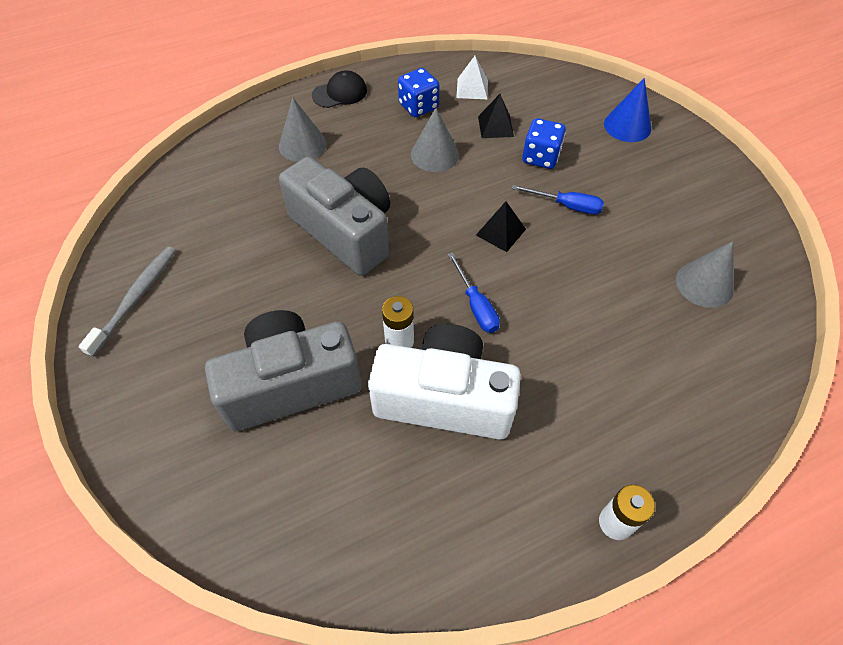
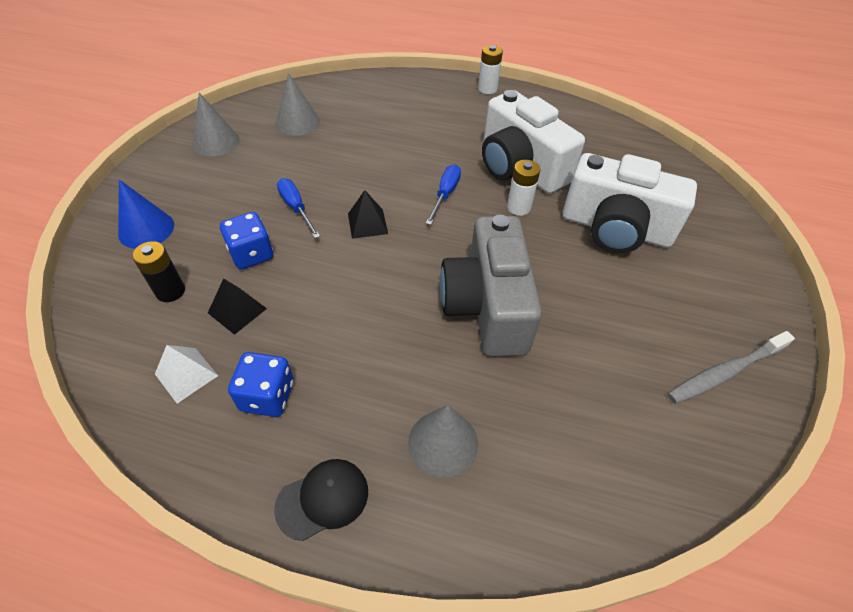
camera: 140 degrees left, 5 degrees down
grey camera [205,310,362,431] -> white camera [563,153,697,253]
black cap [312,71,367,108] -> black cap turned 135 degrees clockwise [274,459,368,541]
grey cone [411,108,459,172] -> grey cone moved to [192,93,240,157]
none -> black battery [132,241,185,302]

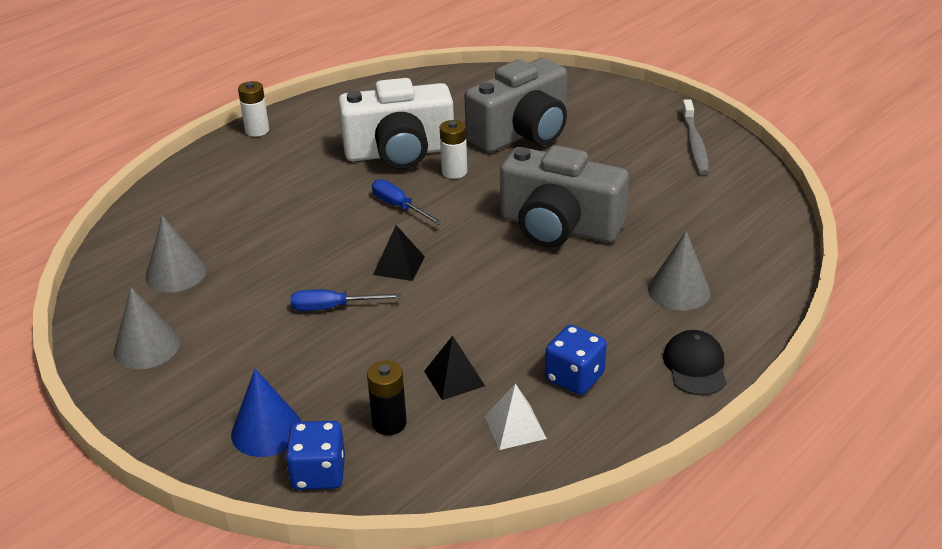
camera: 60 degrees left, 15 degrees down
blue dice [220,212,273,269] -> blue dice moved to [286,421,345,490]
white camera [563,153,697,253] -> grey camera [465,58,567,153]

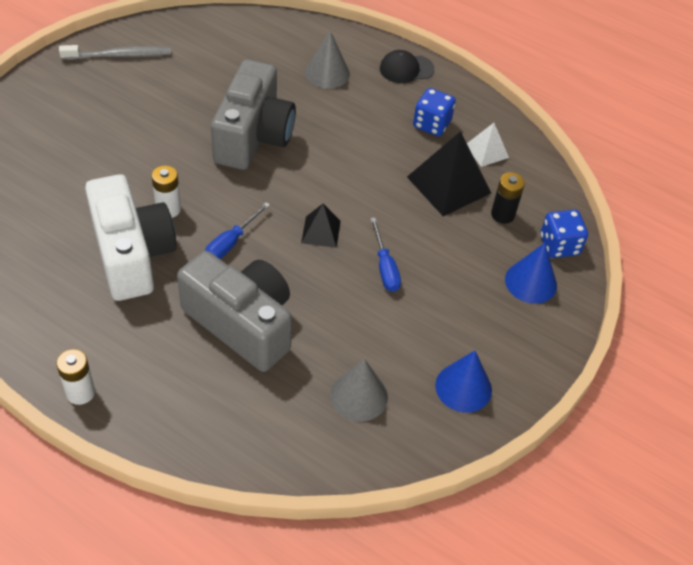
camera: 105 degrees left, 15 degrees up
grey cone [114,287,180,369] -> blue cone [435,351,492,413]
black pyramid [424,336,485,400] -> black pyramid [407,131,491,216], size x1.81
grey camera [465,58,567,153] -> grey camera moved to [177,251,292,372]

